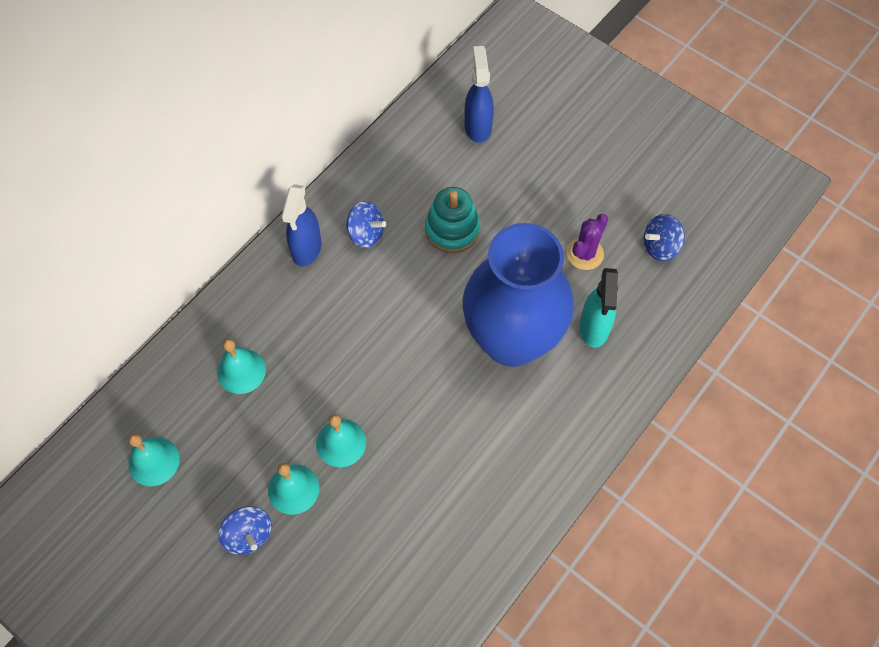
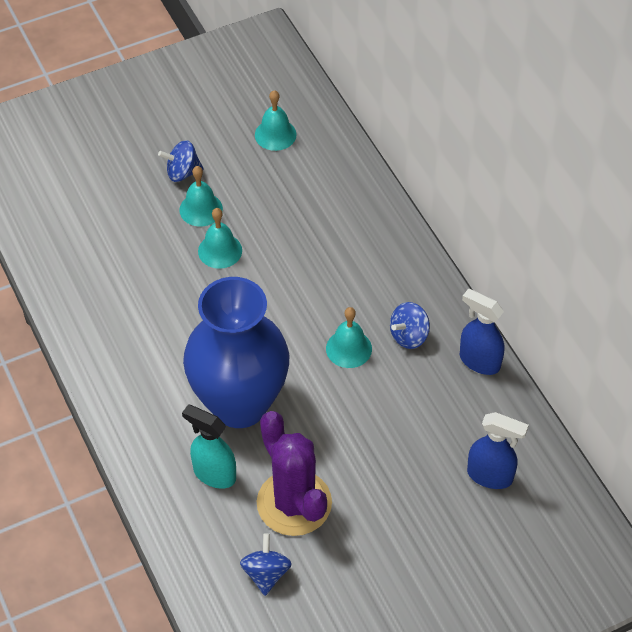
camera: 115 degrees right, 10 degrees down
turquoise bell [217,339,266,394] -> turquoise bell moved to [326,307,372,368]
blue spray bottle [281,184,321,266] -> blue spray bottle moved to [460,288,504,375]
turquoise stacking toy [425,187,480,253] -> none
purple cactus [567,214,608,270] -> purple cactus [257,411,332,536], size x1.88

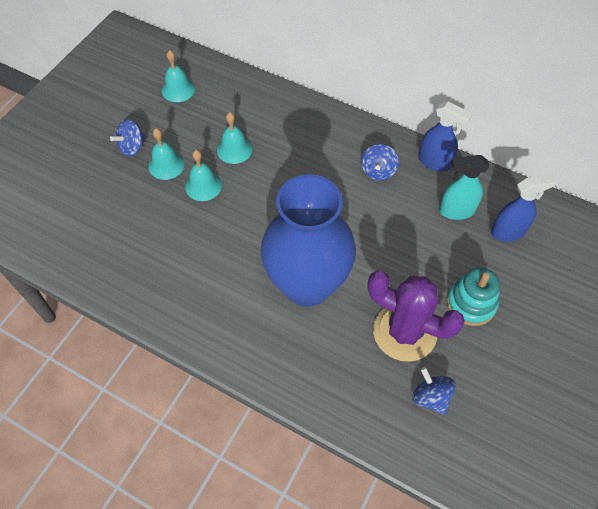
camera: 35 degrees left, 5 degrees up
turquoise spray bottle [182,404,236,489] -> turquoise spray bottle moved to [439,155,489,220]
turquoise bell [326,307,372,368] -> turquoise bell moved to [217,112,252,164]
blue spray bottle [460,288,504,375] -> blue spray bottle turned 150 degrees counterclockwise [419,101,472,172]
none -> turquoise stacking toy [447,267,500,326]

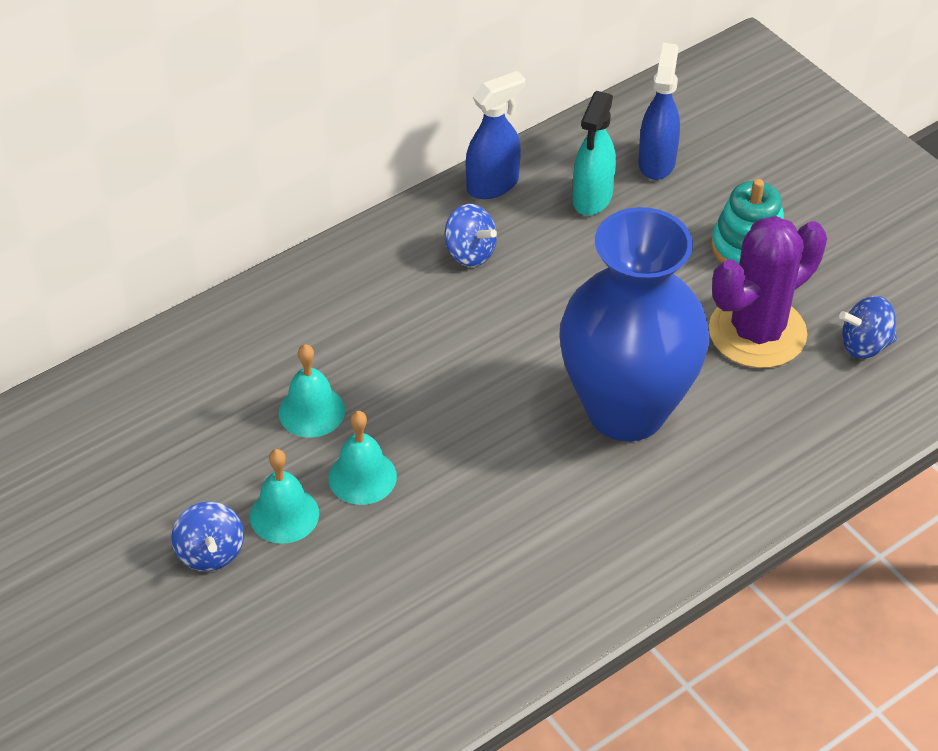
camera: 65 degrees left, 10 degrees down
turquoise bell [162,50,195,102] -> none

